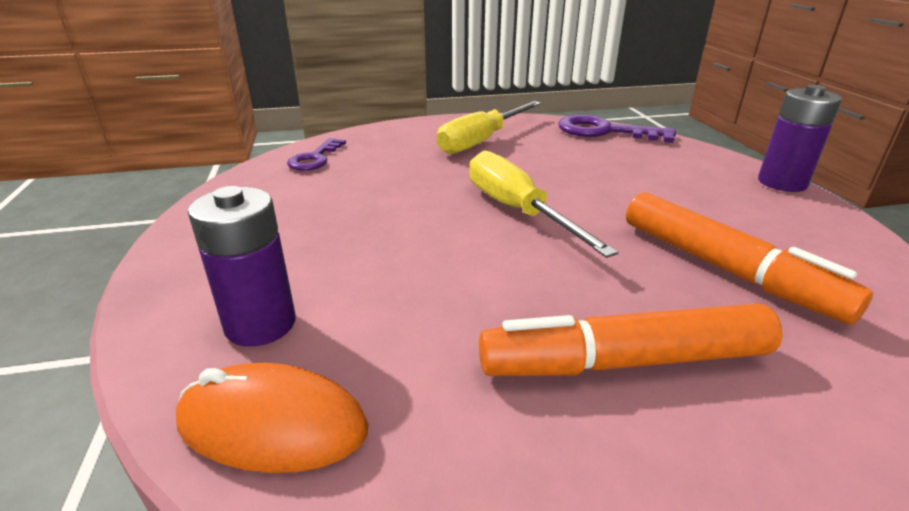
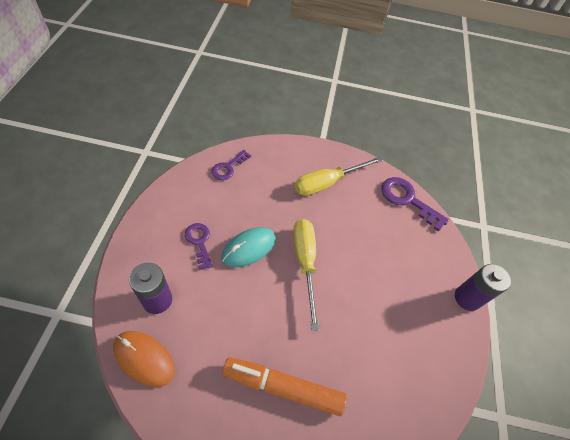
camera: 15 degrees right, 25 degrees up
orange marker [626,192,873,325] -> none
none -> purple key [185,223,213,270]
none -> turquoise mouse [221,227,276,267]

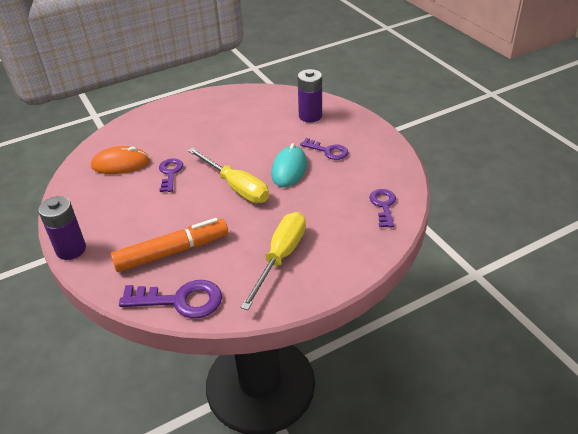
camera: 150 degrees right, 15 degrees down
orange mouse [113,331,175,387] -> orange mouse moved to [91,146,150,174]
orange marker [222,357,347,416] -> orange marker moved to [111,218,228,272]
none -> purple key [159,159,183,192]

